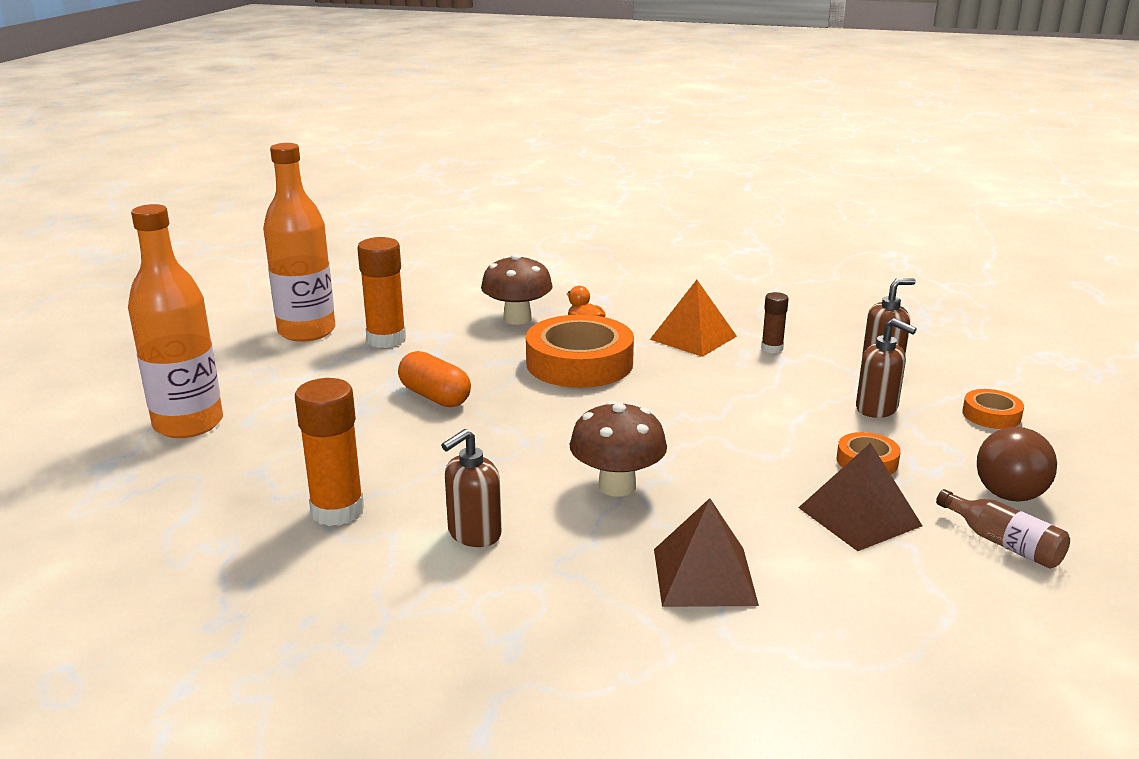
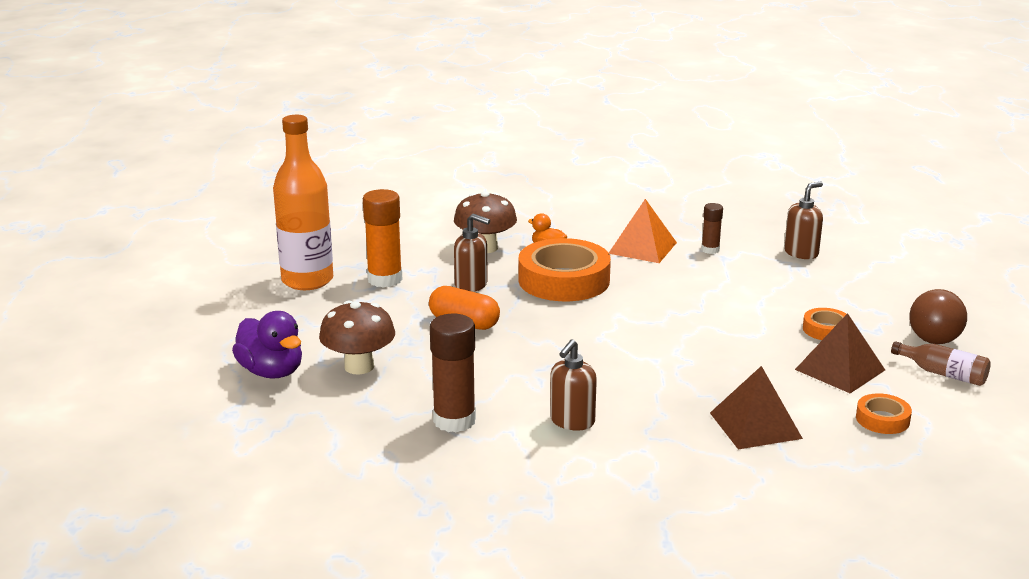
camera: 15 degrees left, 0 degrees up
orange bottle [128,204,223,438] -> purple duck [232,311,302,379]
orange glue stick [295,378,364,526] -> brown glue stick [430,314,476,433]
brown mushroom [569,400,667,497] -> brown mushroom moved to [319,301,395,375]
brown soap dispenser [856,318,917,418] -> brown soap dispenser moved to [454,213,490,292]
orange tape [962,389,1024,429] -> orange tape moved to [856,393,912,434]

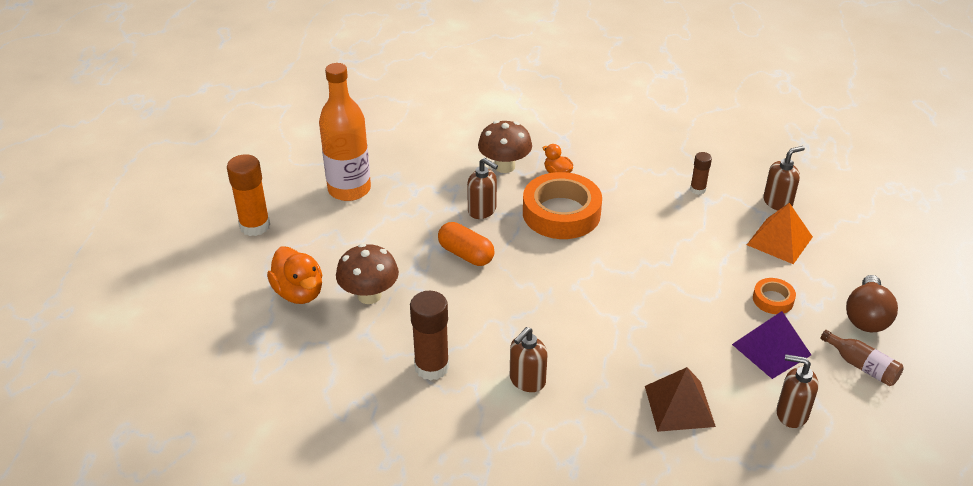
camera: 10 degrees right, 15 degrees up
purple duck [232,311,302,379] -> orange duck [267,247,322,304]
orange glue stick [363,189,402,288] -> orange glue stick moved to [227,154,270,236]
orange pyramid [609,199,677,263] -> orange pyramid moved to [747,203,813,264]
brown pyramid [795,313,885,393] -> purple pyramid [732,311,811,379]
orange tape [856,393,912,434] -> brown soap dispenser [776,354,819,428]

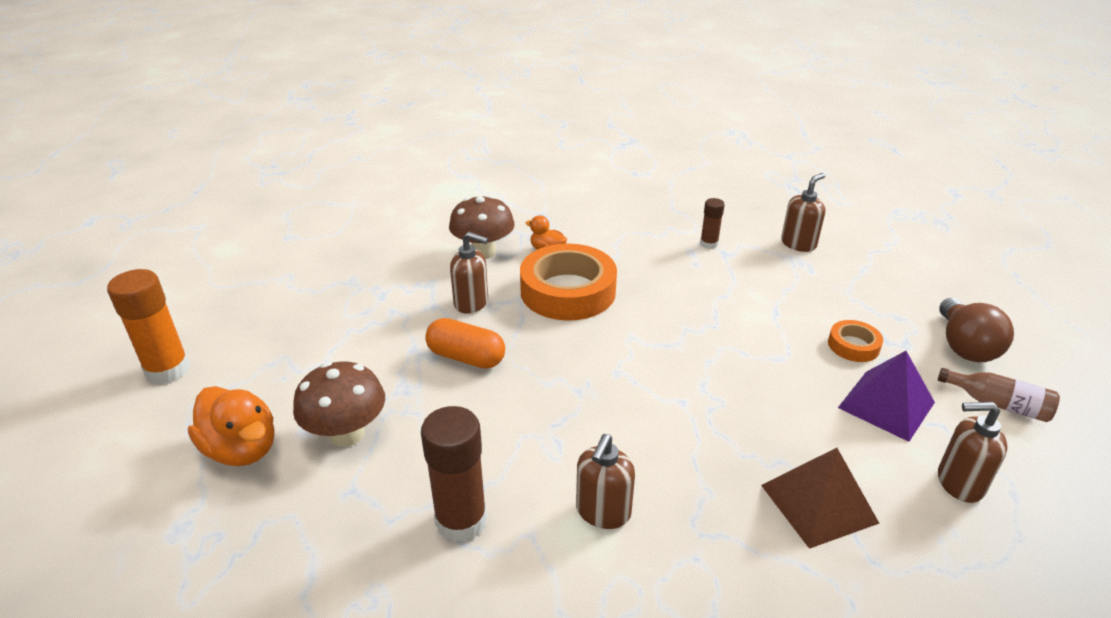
camera: 15 degrees left, 5 degrees down
orange bottle [319,63,371,201] -> none
orange pyramid [747,203,813,264] -> none

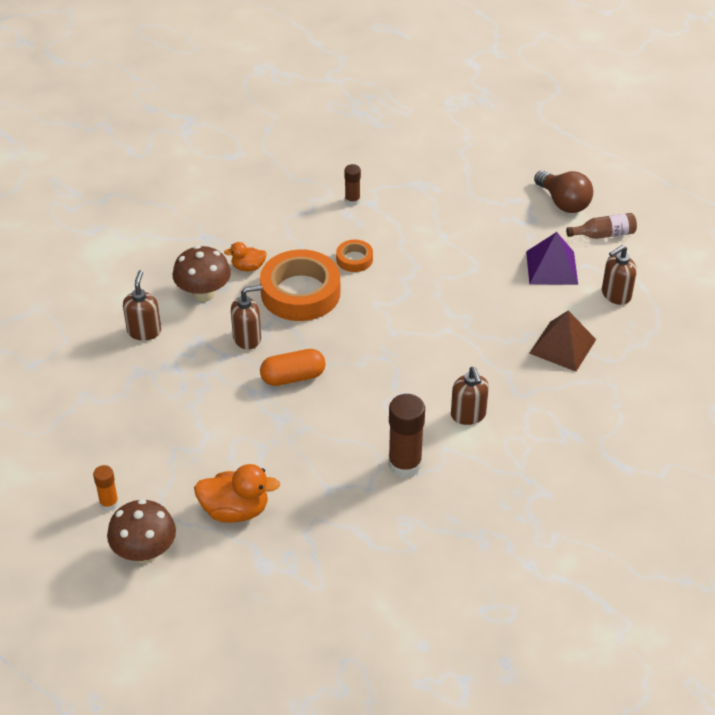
camera: 40 degrees left, 10 degrees up
orange glue stick [107,269,190,384] -> orange glue stick [93,465,119,511], size x0.55
brown mushroom [293,361,385,447] -> brown mushroom moved to [107,499,176,564]
brown soap dispenser [781,173,825,252] -> brown soap dispenser moved to [123,270,161,340]
orange tape [828,320,883,362] -> orange tape moved to [336,240,373,272]

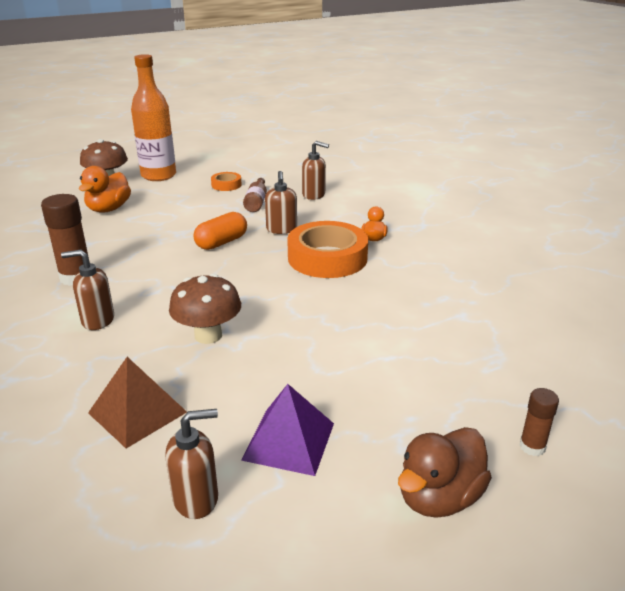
camera: 105 degrees right, 15 degrees down
orange glue stick [93,465,119,511] -> orange bottle [131,54,176,181]
brown mushroom [173,245,231,302] -> brown mushroom moved to [169,274,241,344]
orange capsule [260,349,326,386] -> orange capsule turned 45 degrees clockwise [193,212,247,250]
orange tape [336,240,373,272] -> orange tape moved to [211,172,242,191]
brown glue stick [344,164,361,206] -> brown glue stick moved to [520,388,559,456]
brown light bulb [534,170,593,213] -> brown duck [398,427,492,518]
brown bottle [566,213,637,239] -> brown bottle moved to [243,178,267,212]
brown soap dispenser [602,245,637,305] -> brown soap dispenser turned 90 degrees clockwise [165,409,218,519]

